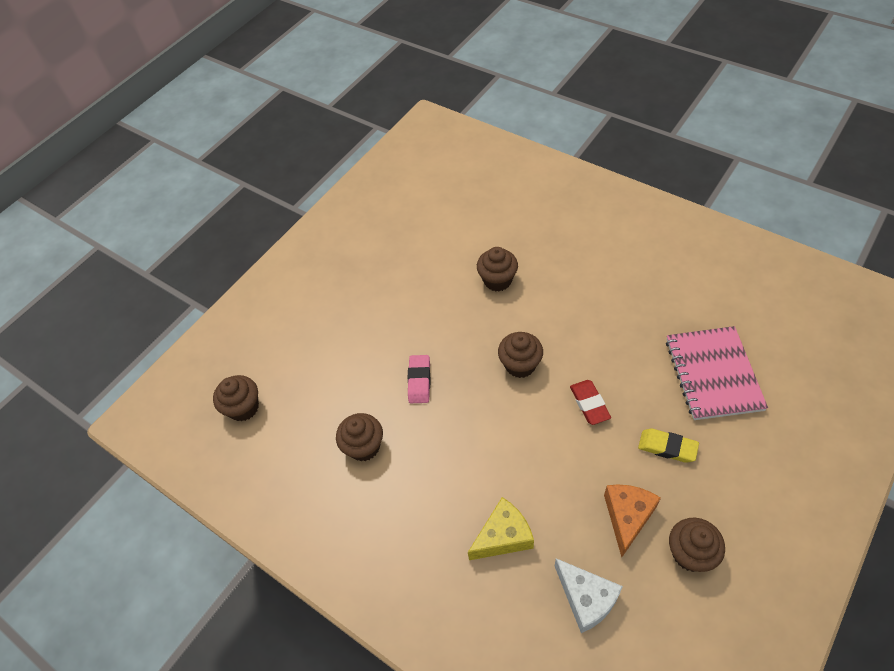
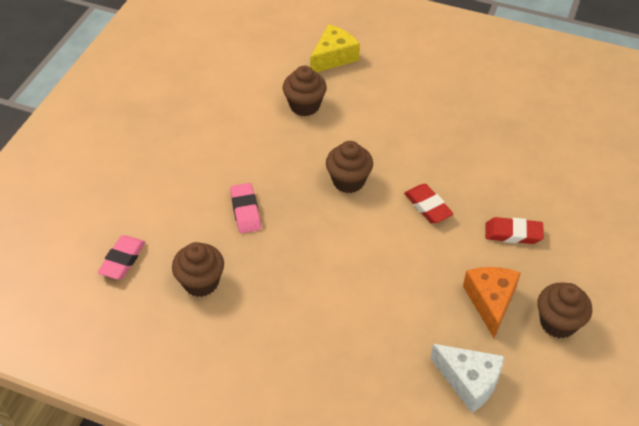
camera: 20 degrees left, 5 degrees down
brown cupcake [213,375,259,421] -> none
yellow cheese [468,497,534,560] -> yellow cheese moved to [310,24,360,72]
yellow eraser [638,429,699,463] -> red eraser [485,217,544,244]
pink notebook [666,326,768,420] -> none
none -> pink eraser [98,235,145,279]

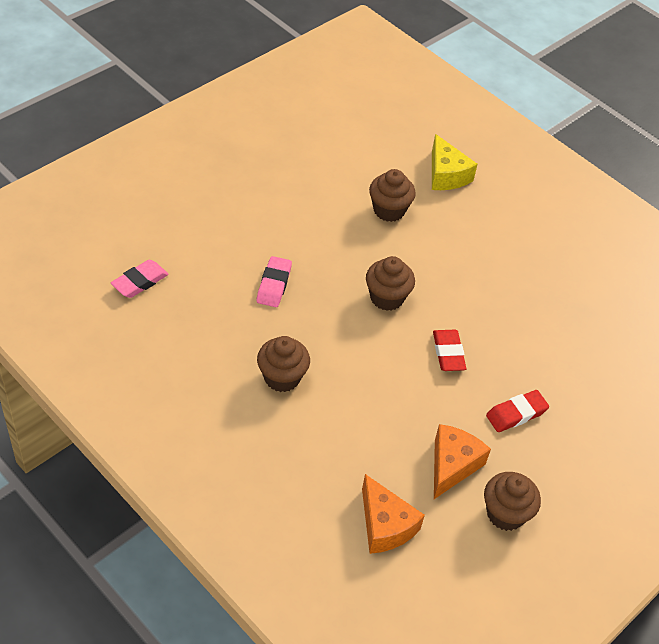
camera: 20 degrees right, 0 degrees up
brown cupcake [172,242,224,297] -> brown cupcake moved to [257,336,310,392]
yellow cheese [310,24,360,72] -> yellow cheese turned 90 degrees clockwise [432,134,478,190]
white cheese [430,344,504,413] -> orange cheese [362,474,425,554]
red eraser [485,217,544,244] -> red eraser turned 60 degrees counterclockwise [486,390,549,432]

